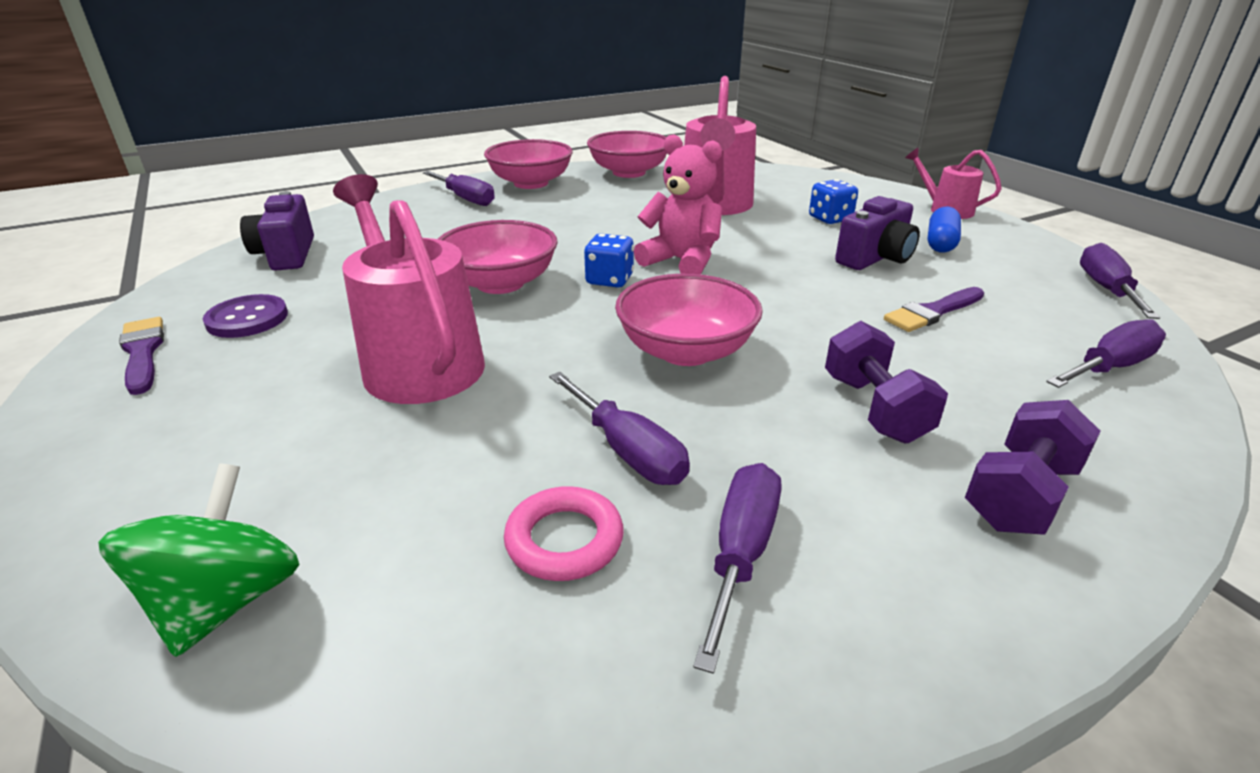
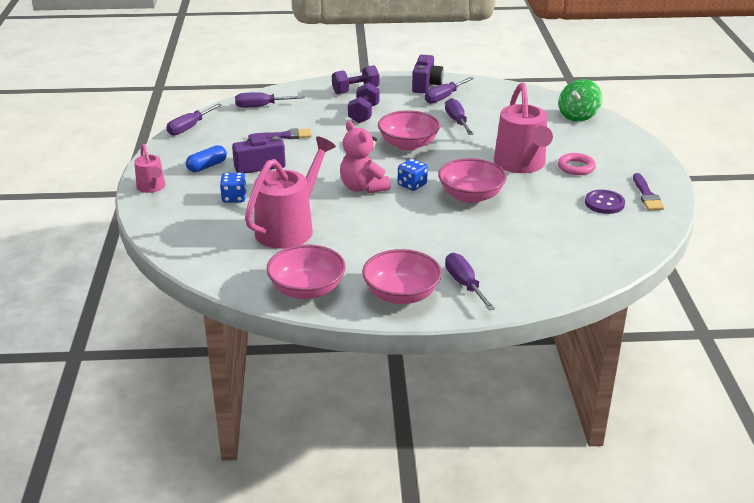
camera: 155 degrees left, 0 degrees up
purple camera [240,191,314,270] -> purple camera moved to [412,55,444,94]
pink ring [504,486,624,581] -> pink ring moved to [558,153,596,175]

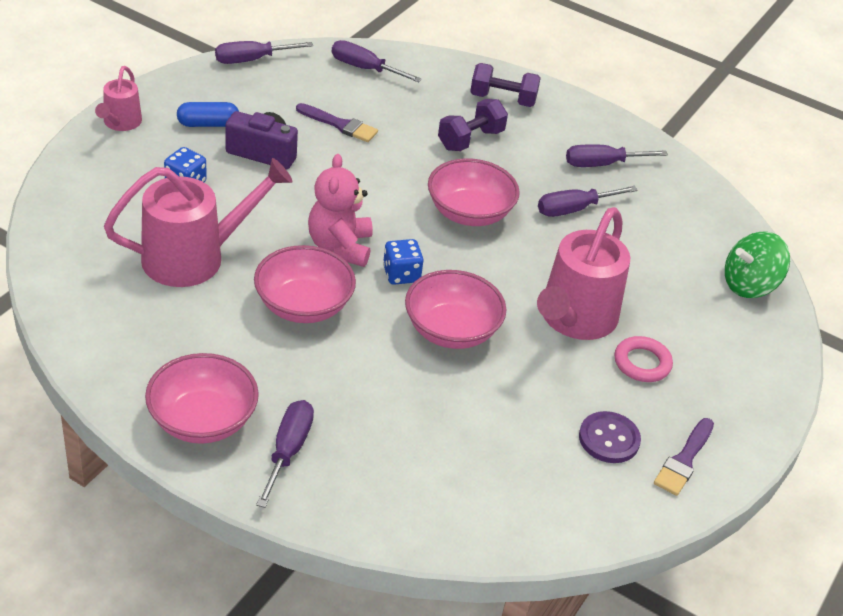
camera: 30 degrees right, 10 degrees up
pink bowl [266,245,346,299] -> pink bowl moved to [254,245,356,323]
purple camera [412,55,444,94] -> none
purple screwdriver [445,98,473,135] -> purple screwdriver turned 135 degrees counterclockwise [538,186,638,217]

